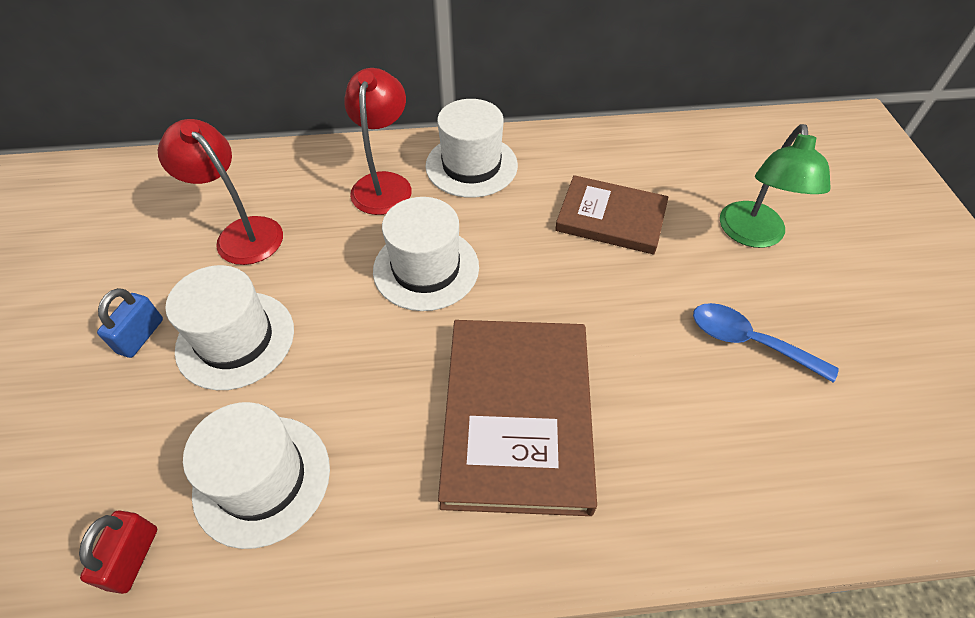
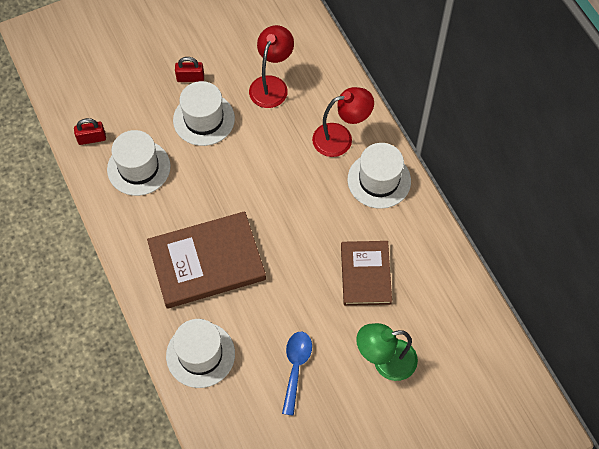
camera: 70 degrees right, 10 degrees up
blue padlock [97,288,163,358] -> red padlock [175,57,204,82]
white hat [373,197,479,311] -> white hat moved to [166,319,235,388]

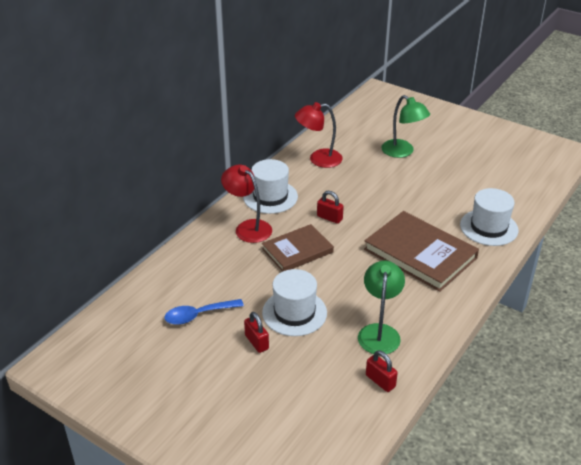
camera: 120 degrees left, 25 degrees down
white hat [107,130,171,196] -> green lamp [358,261,405,354]
red lamp [249,25,294,108] -> red lamp moved to [295,102,343,168]
blue spoon [282,332,312,416] -> blue spoon moved to [164,299,244,325]
brown book [341,241,392,306] -> brown book moved to [262,224,334,272]
none -> red padlock [317,191,344,224]

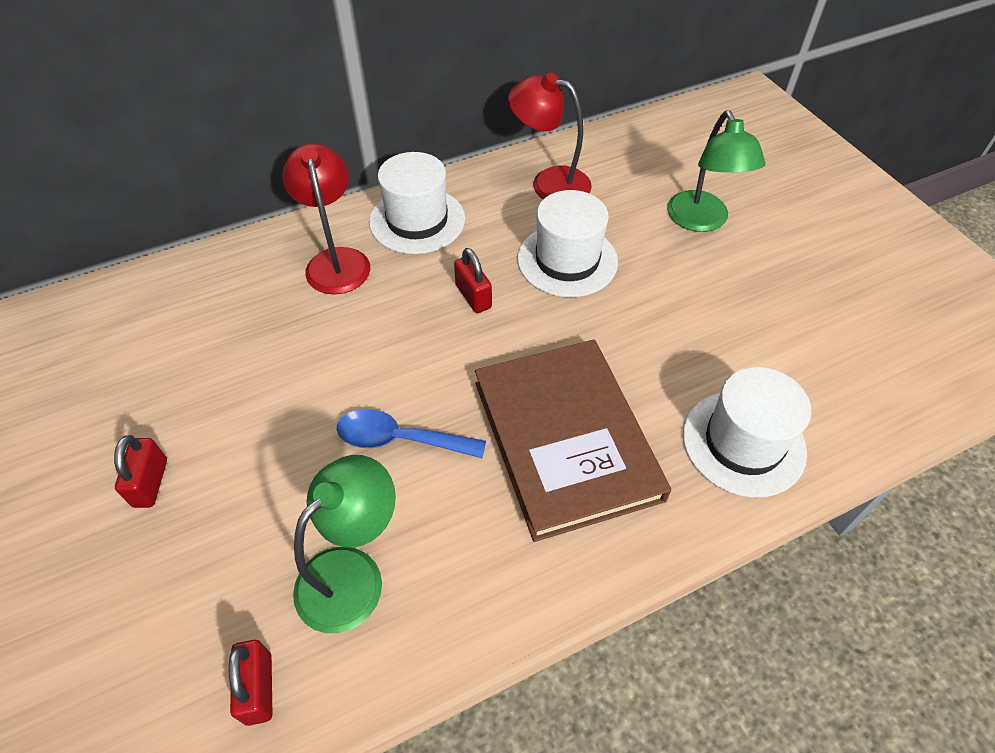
camera: 30 degrees right, 15 degrees up
blue spoon [164,299,244,325] -> blue spoon moved to [337,409,486,459]
brown book [262,224,334,272] -> none
white hat [262,269,327,336] -> white hat moved to [518,190,618,297]

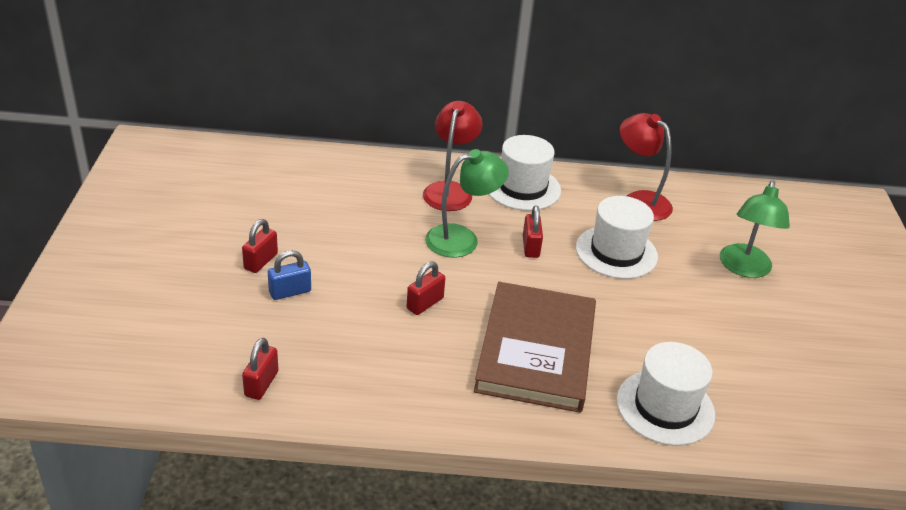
camera: 25 degrees right, 15 degrees down
green lamp [293,455,396,633] -> green lamp moved to [425,149,509,258]
blue spoon [337,409,486,459] -> red padlock [407,261,445,315]
none -> blue padlock [268,250,311,300]

